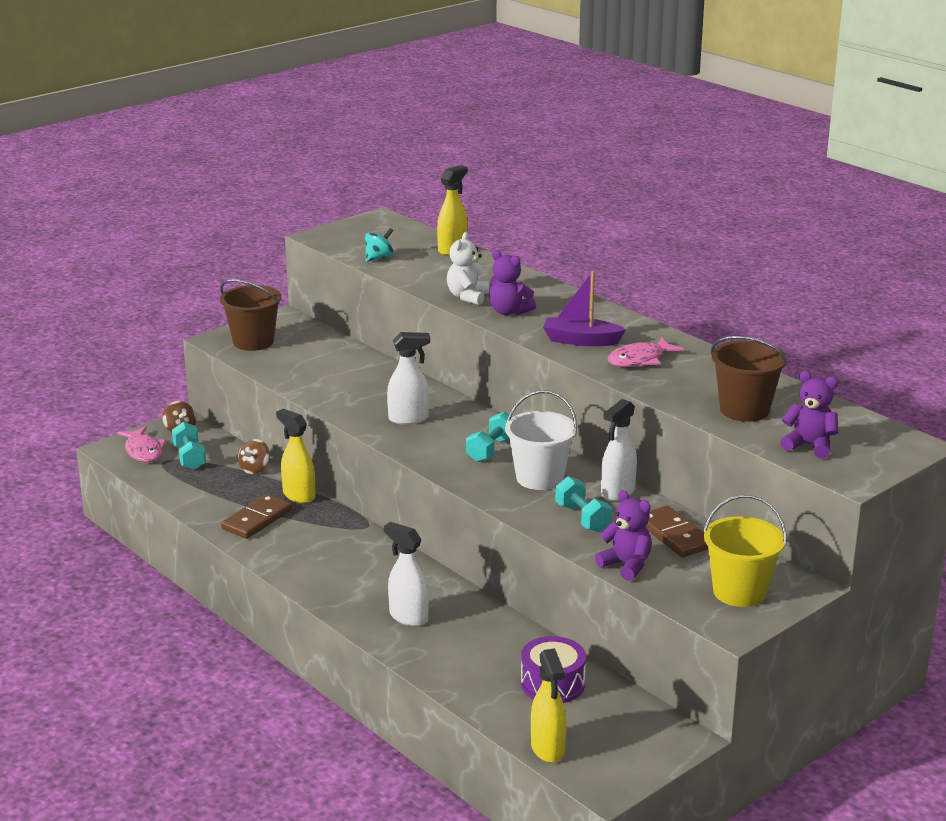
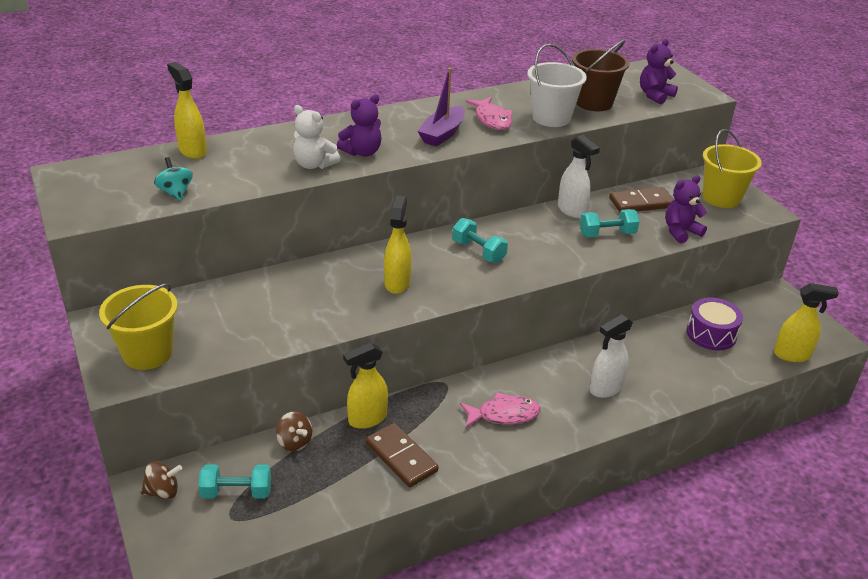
camera: 75 degrees left, 10 degrees up
pink fish [117,426,166,462] -> pink fish moved to [460,392,540,428]
brown bucket [220,279,281,351] -> yellow bucket [99,283,178,370]
white spray bottle [387,332,430,425] -> yellow spray bottle [384,195,412,294]
white bucket [505,390,577,490] -> white bucket moved to [527,44,587,127]

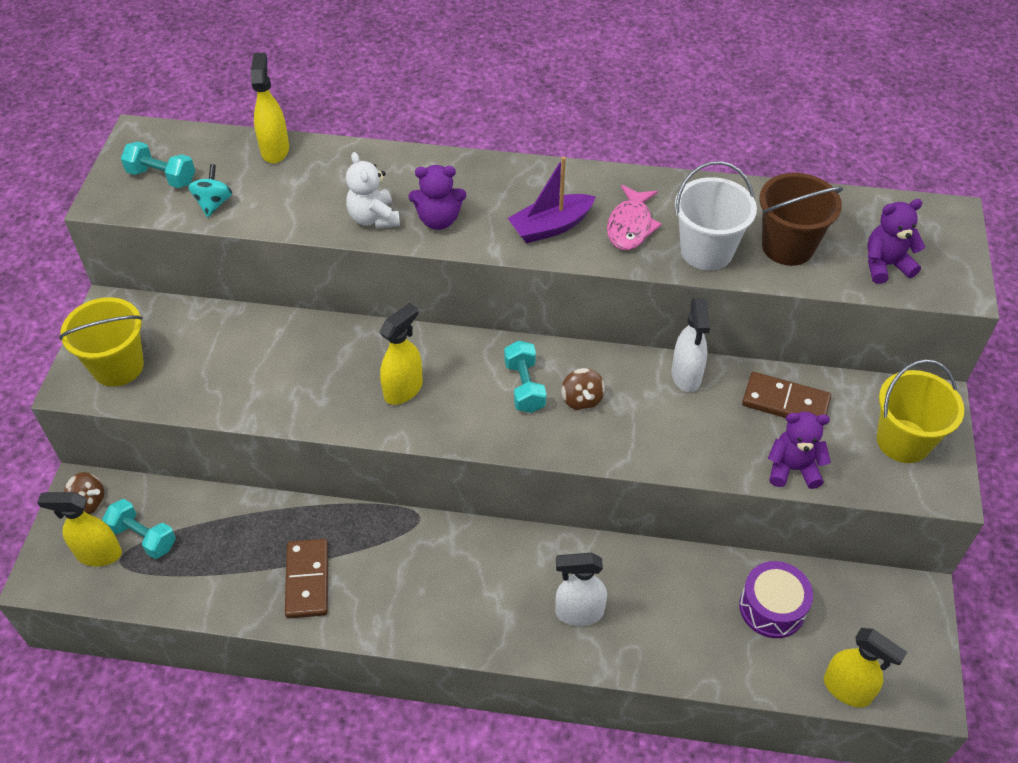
camera: 35 degrees right, 15 degrees up
brown spinning top [276,411,312,452] -> brown spinning top moved to [562,368,605,411]
yellow spray bottle [343,342,388,429] -> yellow spray bottle moved to [37,492,122,566]
pink fish [460,392,540,428] -> none
turquoise dumbbell [580,209,639,237] -> turquoise dumbbell moved to [121,142,195,188]

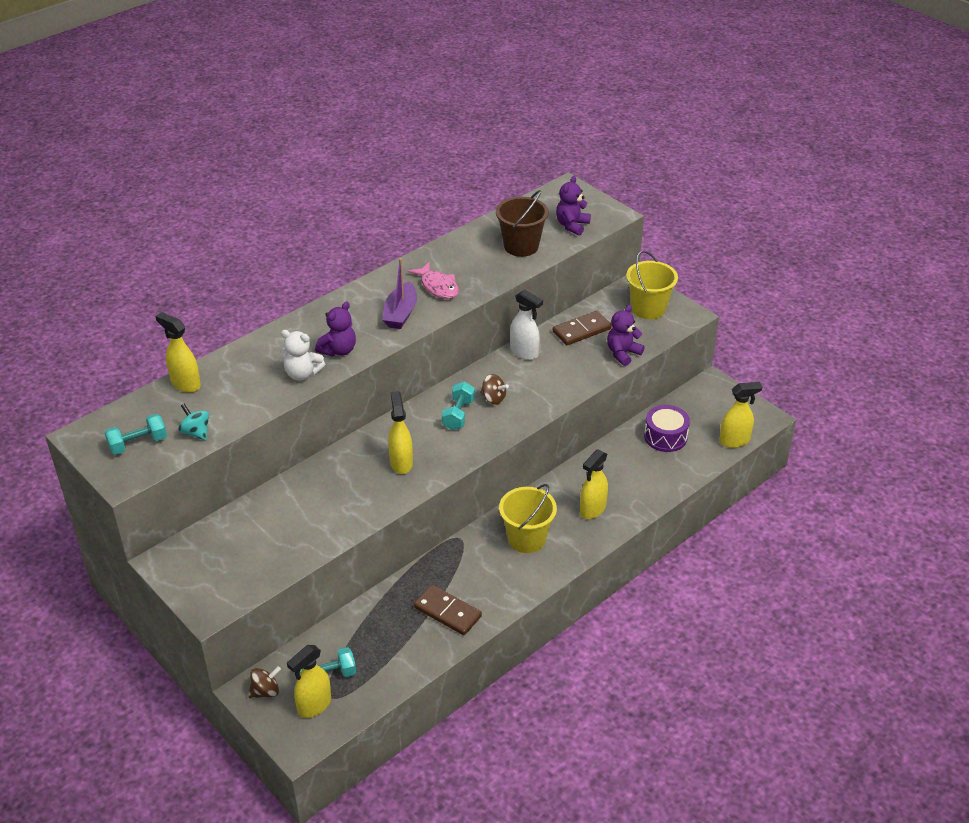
camera: 50 degrees left, 10 degrees down
yellow bucket [59,297,144,387] -> yellow bucket moved to [499,484,557,553]
turquoise dumbbell [504,340,546,413] -> turquoise dumbbell turned 75 degrees clockwise [442,382,475,430]
white spray bottle [555,553,607,626] -> yellow spray bottle [580,449,608,519]
white bucket [675,161,757,271] -> none

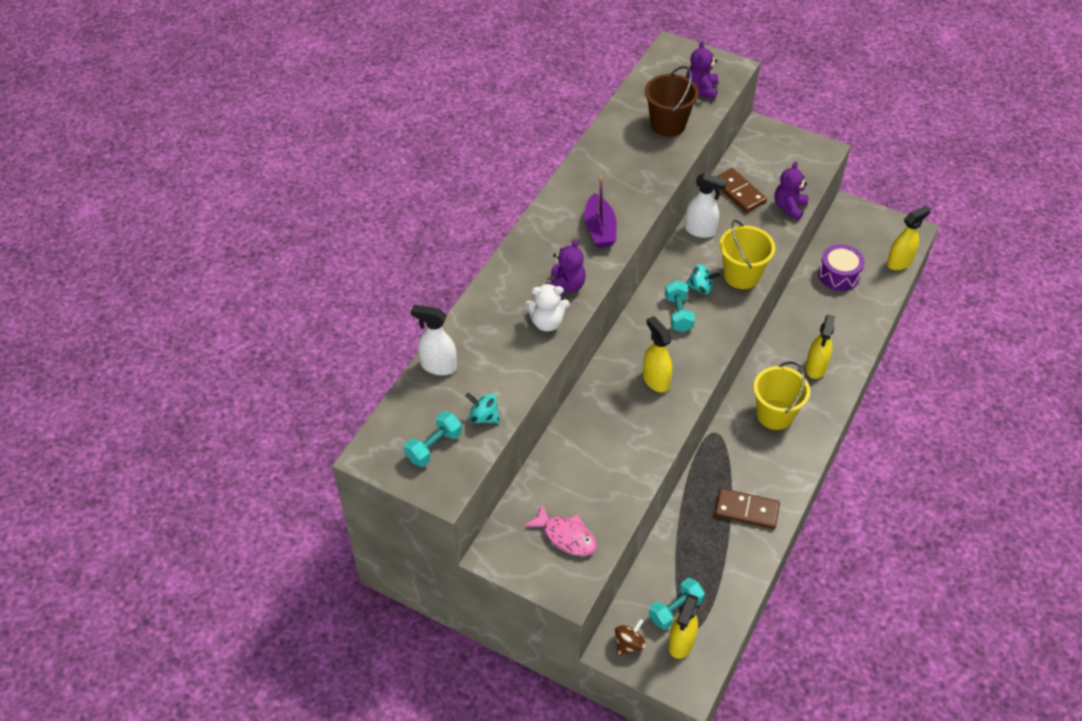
camera: 20 degrees left, 10 degrees up
yellow spray bottle [155,312,201,393] -> white spray bottle [411,305,457,375]
pink fish [408,262,459,299] -> pink fish moved to [524,503,597,556]
brown spinning top [480,374,509,405] -> turquoise spinning top [686,265,720,294]
brown domino [553,311,612,345] -> brown domino turned 75 degrees counterclockwise [716,168,767,213]
yellow bucket [626,250,678,320] -> yellow bucket moved to [720,220,775,289]

